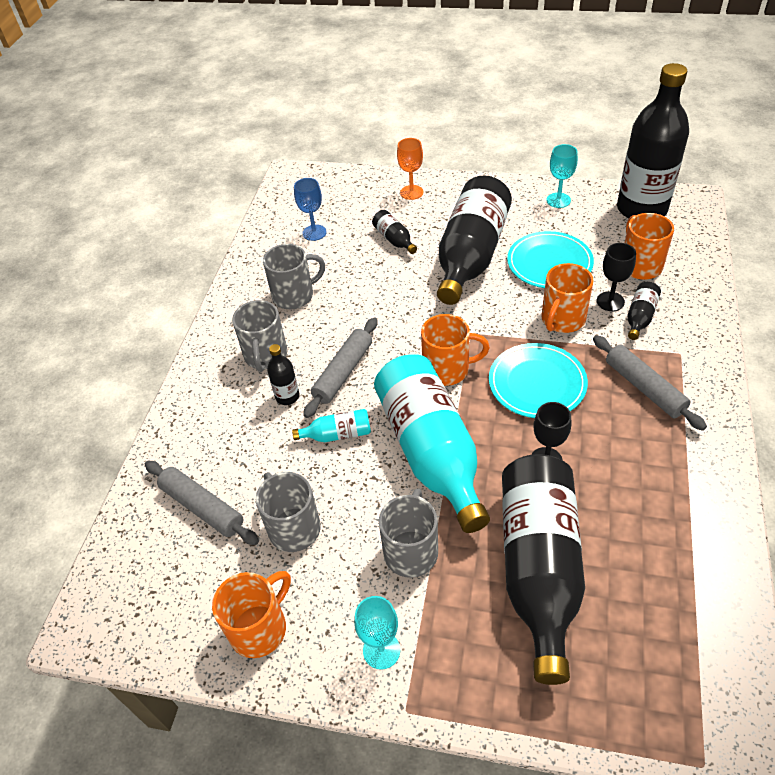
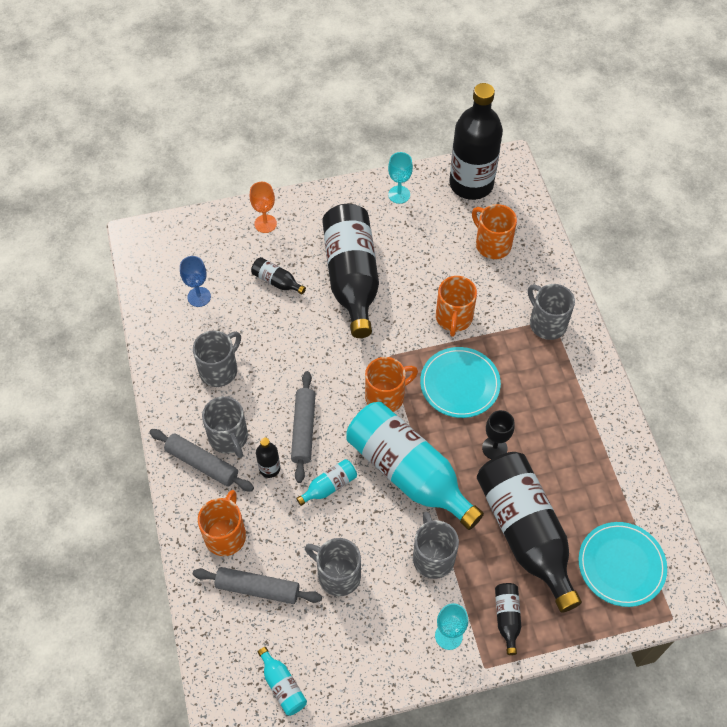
camera: 30 degrees left, 10 degrees up
orange mug [212,571,291,658] -> orange mug moved to [198,490,246,556]
turquoise plate [507,231,594,288] -> turquoise plate moved to [578,522,667,607]
grey rolling pin [593,335,707,431] -> grey rolling pin moved to [149,429,254,492]
black goblet [597,243,636,311] -> none
black bottle [627,282,661,340] -> black bottle moved to [495,583,521,655]
none -> turquoise bottle [258,647,307,716]
none -> grey mug [528,284,575,340]

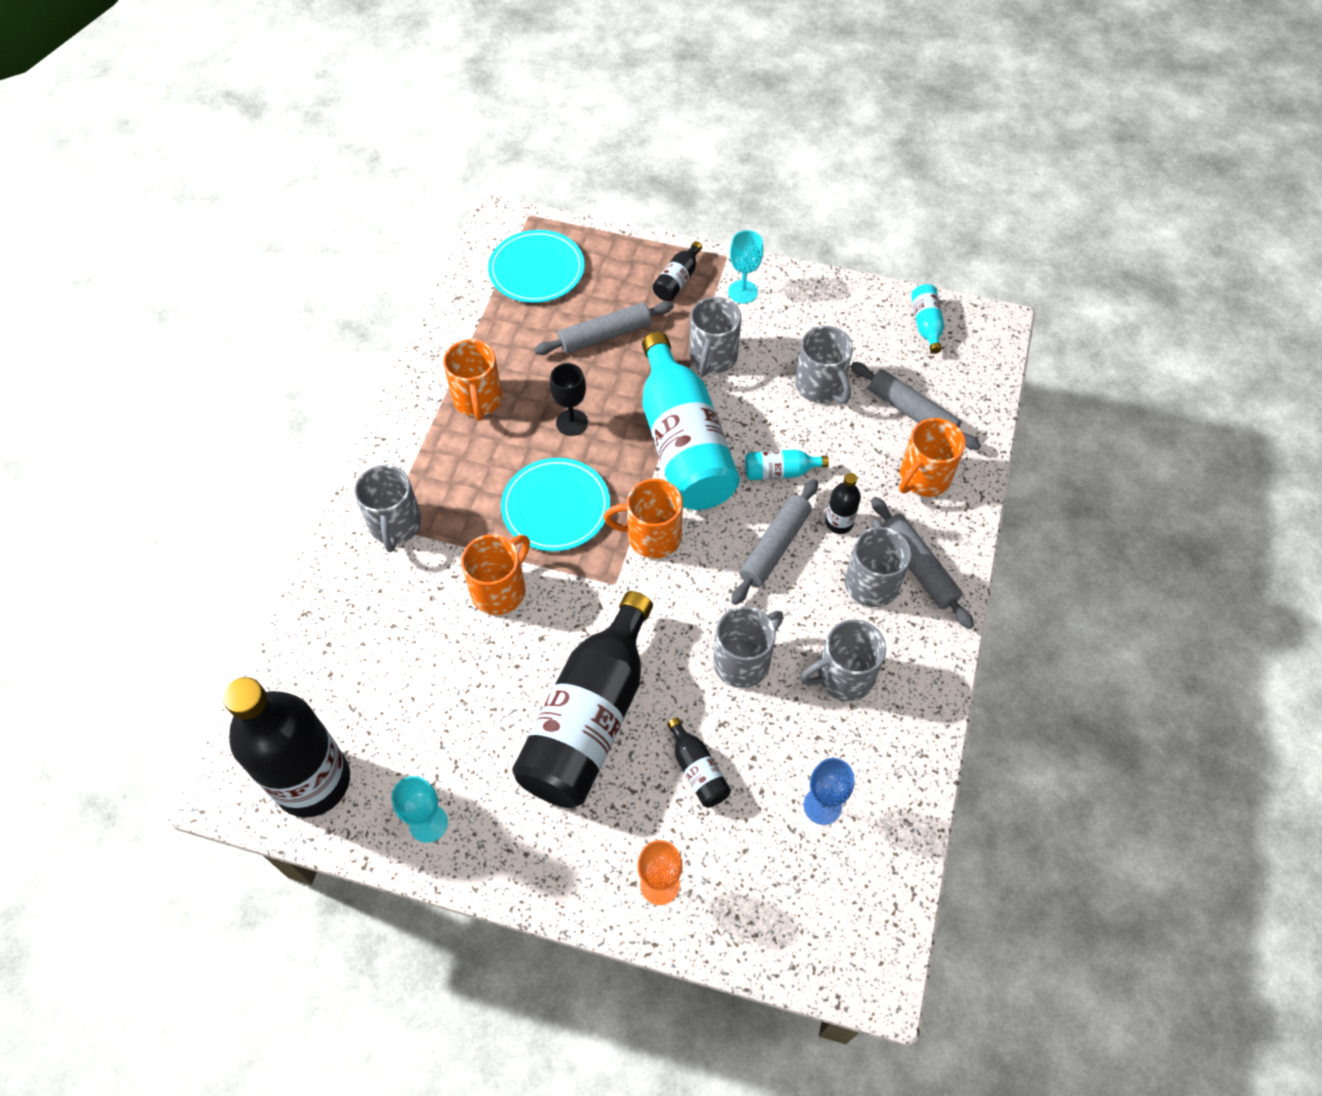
camera: 150 degrees left, 0 degrees up
orange mug [472,204,517,259] -> orange mug moved to [443,339,502,421]
black bottle [477,452,582,613] -> grey rolling pin [534,301,674,355]
none -> grey mug [713,606,784,688]

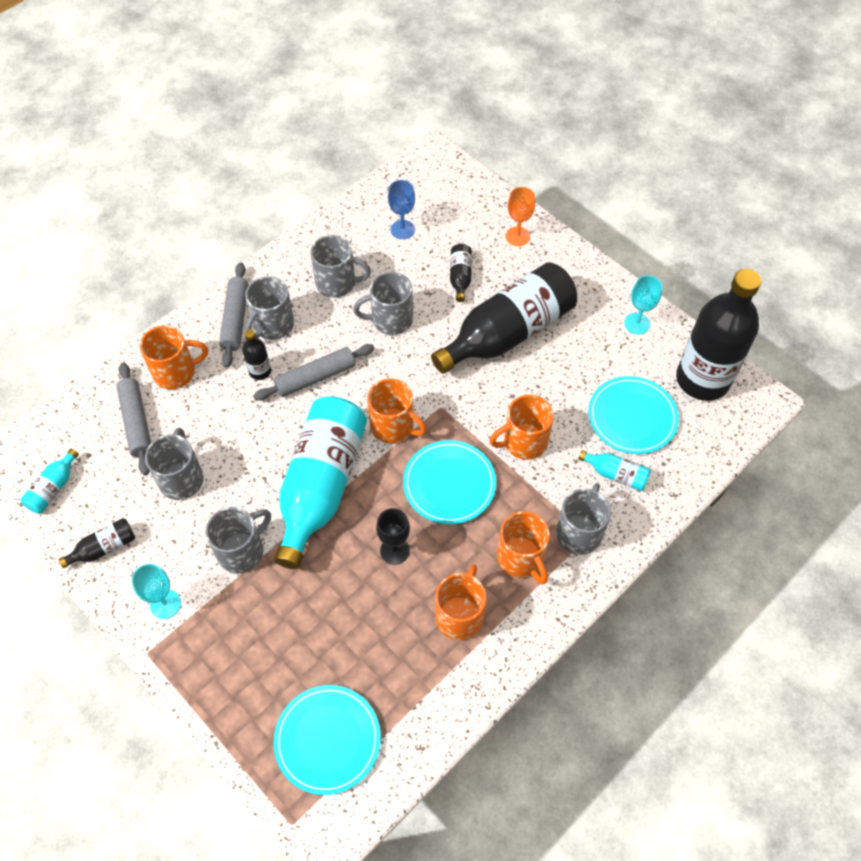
camera: 150 degrees left, 0 degrees up
grey rolling pin [534,301,674,355] -> none
black bottle [653,241,702,301] -> black bottle moved to [58,518,135,568]
turquoise bottle [745,449,829,480] -> turquoise bottle moved to [579,450,651,491]
none -> orange mug [497,511,550,585]
none -> turquoise plate [588,376,679,454]

